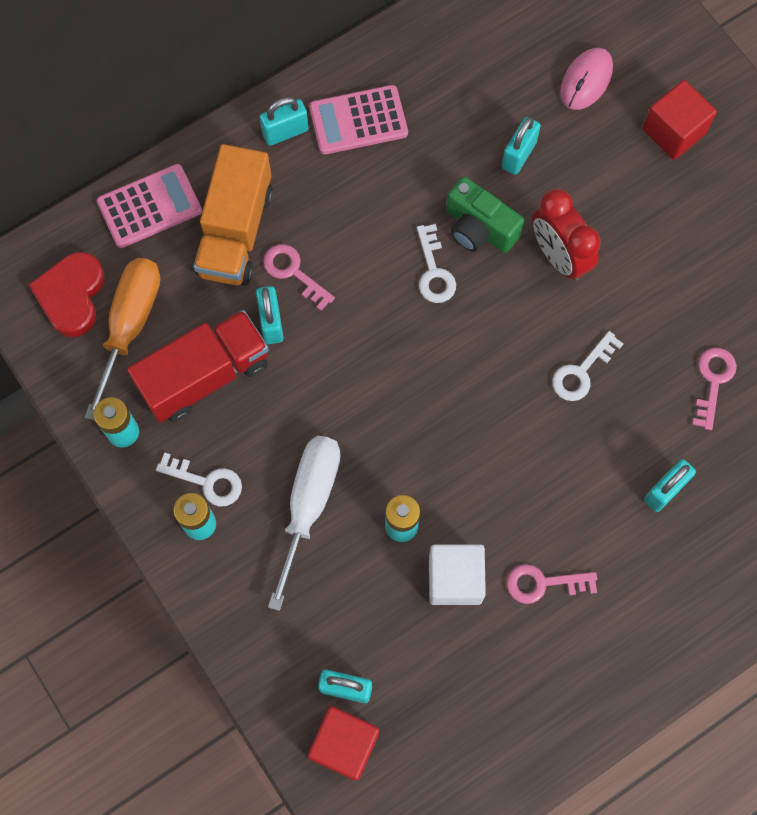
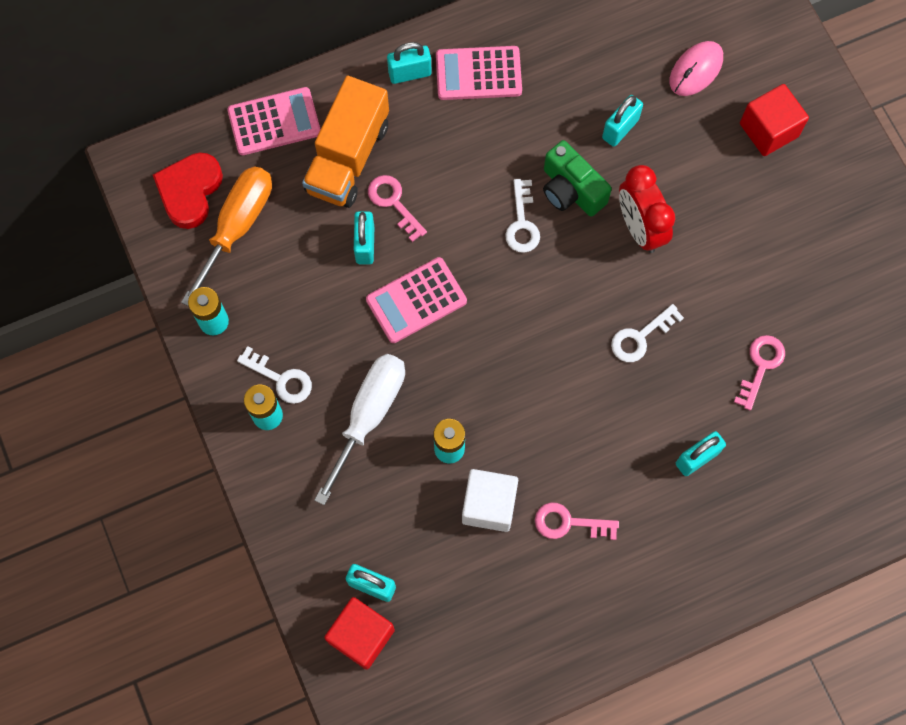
camera: 10 degrees right, 0 degrees up
red truck [127,310,269,423] -> none
none -> pink calculator [366,257,467,343]

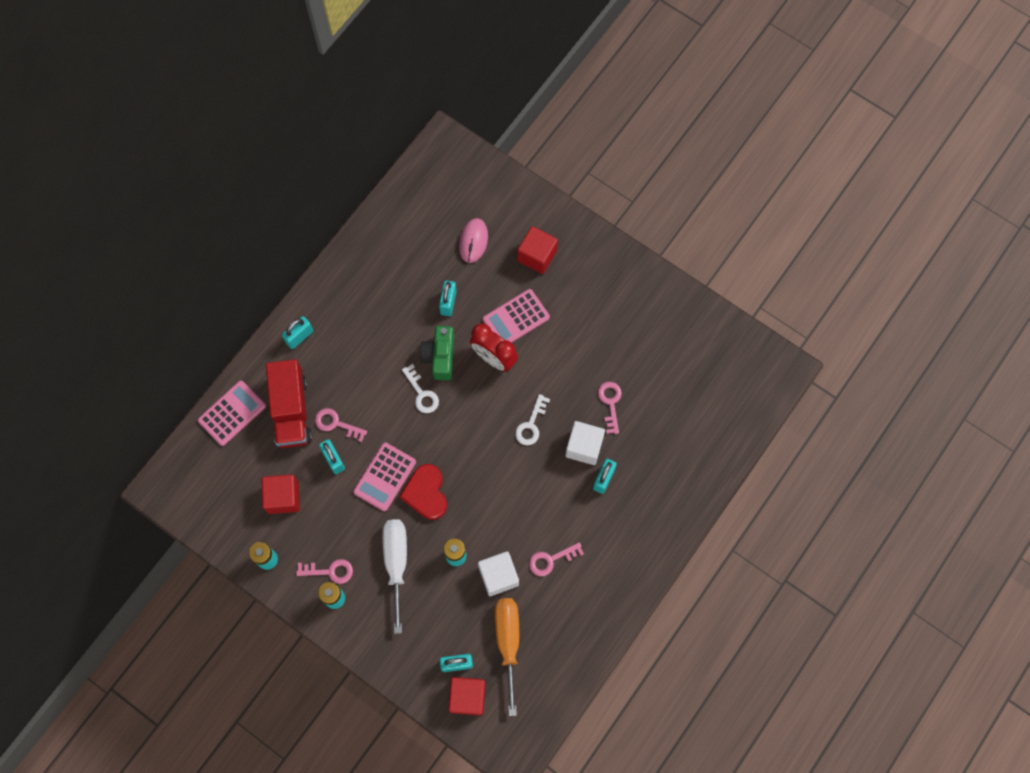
camera: 30 degrees left, 0 degrees up
red heart [153,152,223,229] -> red heart moved to [399,464,447,520]
orange screwdriver [181,166,272,306] -> orange screwdriver moved to [494,598,519,716]
white key [237,346,312,404] -> pink key [296,559,353,584]
orange truck [302,76,389,208] -> red truck [266,359,312,448]
pink calculator [436,46,522,100] -> pink calculator moved to [483,289,550,343]
green camera [543,140,612,217] -> green camera turned 75 degrees clockwise [420,326,454,380]
none -> red cube [261,474,300,514]
none -> white cube [565,421,605,465]

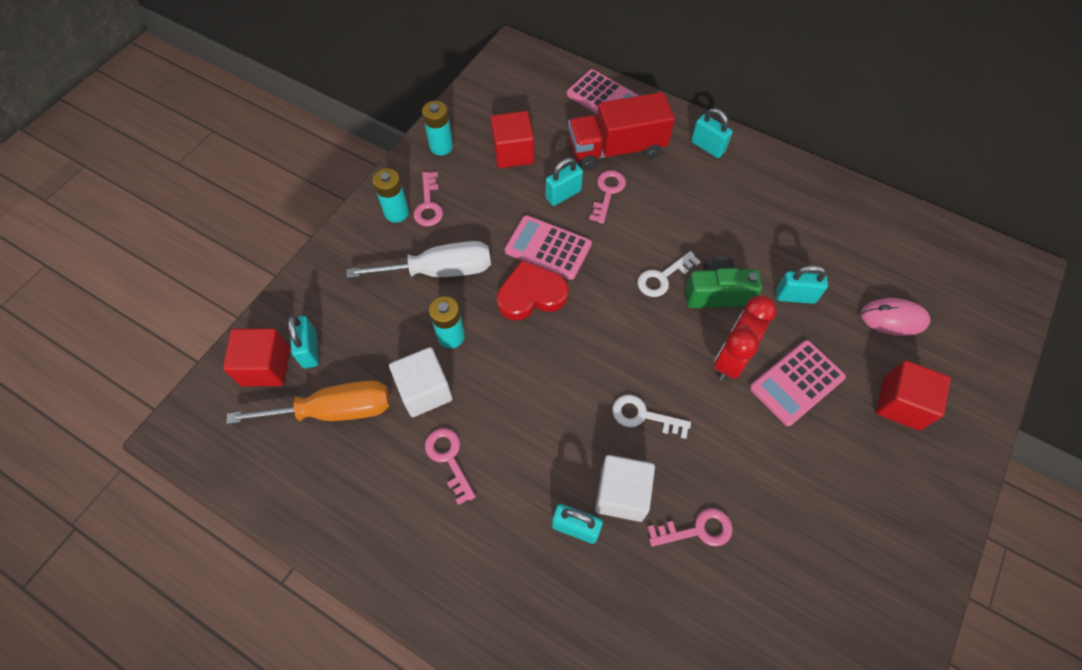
camera: 85 degrees right, 10 degrees down
pink calculator [483,289,550,343] -> pink calculator turned 90 degrees counterclockwise [750,340,846,426]

